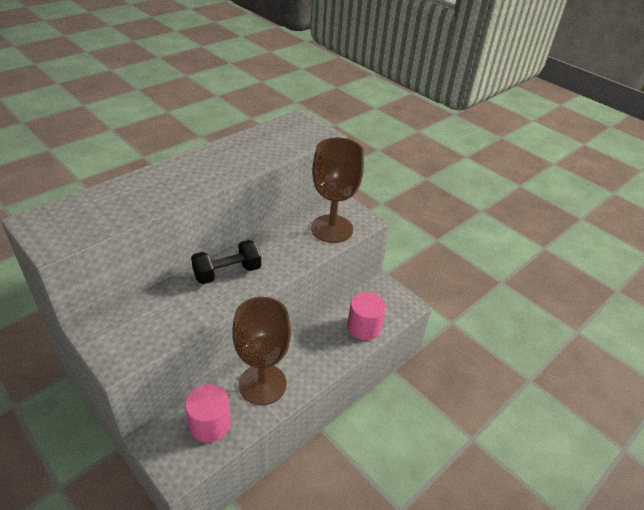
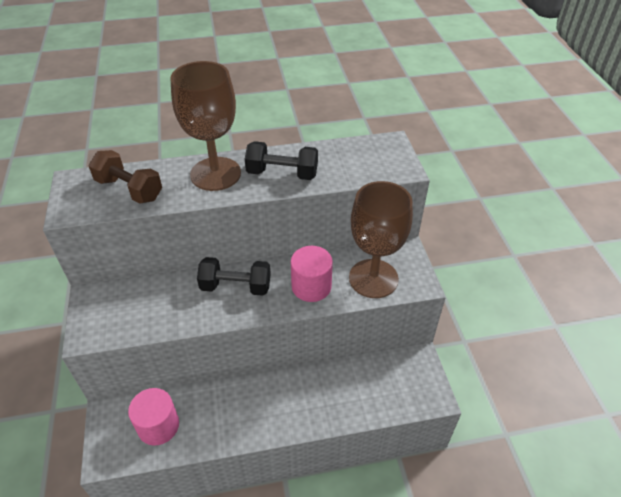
camera: 35 degrees right, 5 degrees up
brown goblet [232,297,291,405] -> brown goblet moved to [170,61,241,191]
pink cylinder [348,292,386,340] -> pink cylinder moved to [291,246,333,302]
none -> brown dumbbell [89,150,162,204]
none -> black dumbbell [245,141,318,180]

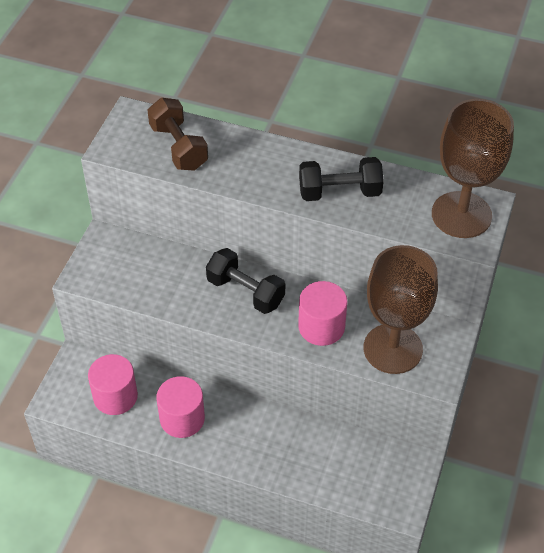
camera: 30 degrees right, 5 degrees up
brown goblet [170,61,241,191] -> brown goblet moved to [432,99,514,238]
black dumbbell [245,141,318,180] -> black dumbbell turned 45 degrees counterclockwise [299,157,384,201]
none -> pink cylinder [156,376,205,438]

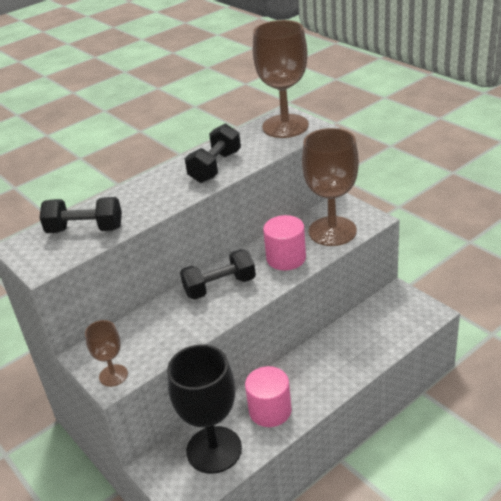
camera: 55 degrees left, 15 degrees down
pink cylinder [88,354,138,415] -> black goblet [167,344,242,474]
brown dumbbell [147,98,208,171] -> black dumbbell [39,197,122,233]
none -> brown goblet [85,320,128,387]

